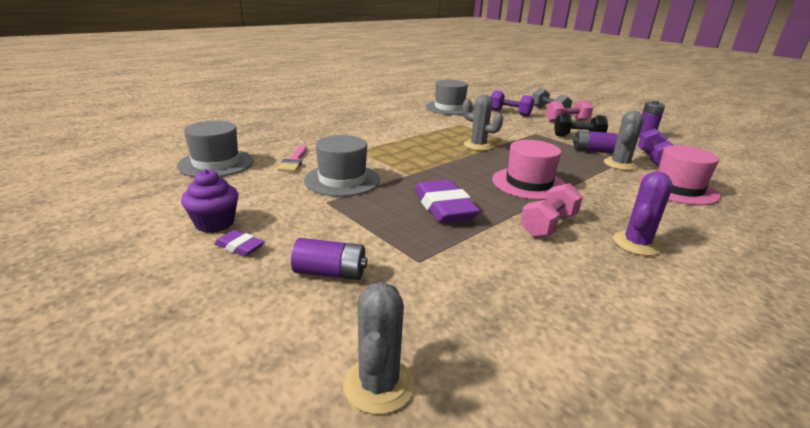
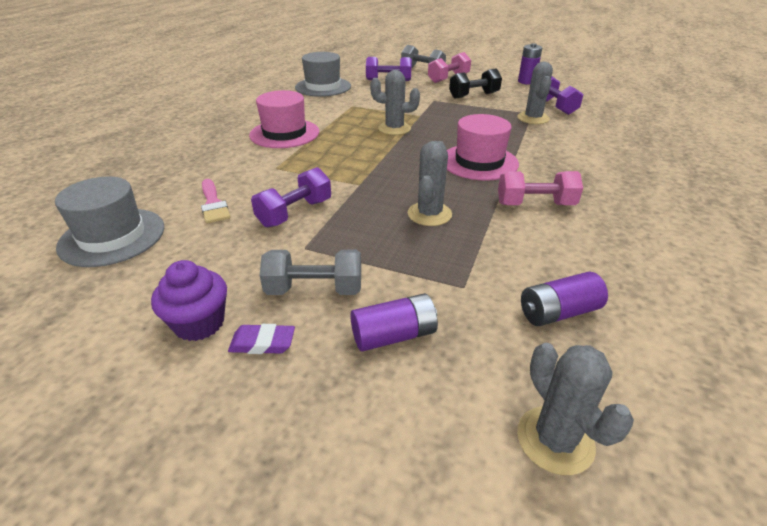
camera: 25 degrees left, 10 degrees up
grey hat [304,135,380,197] -> purple dumbbell [251,167,331,228]
purple eraser [414,180,480,223] -> grey cactus [408,141,452,226]
pink dumbbell [520,183,583,237] -> pink dumbbell turned 75 degrees clockwise [498,171,583,205]
purple battery [573,131,618,153] -> purple battery moved to [521,271,608,326]
purple cactus [613,171,673,256] -> none
pink hat [639,145,721,205] -> pink hat moved to [249,90,319,148]
none -> grey dumbbell [260,250,361,295]

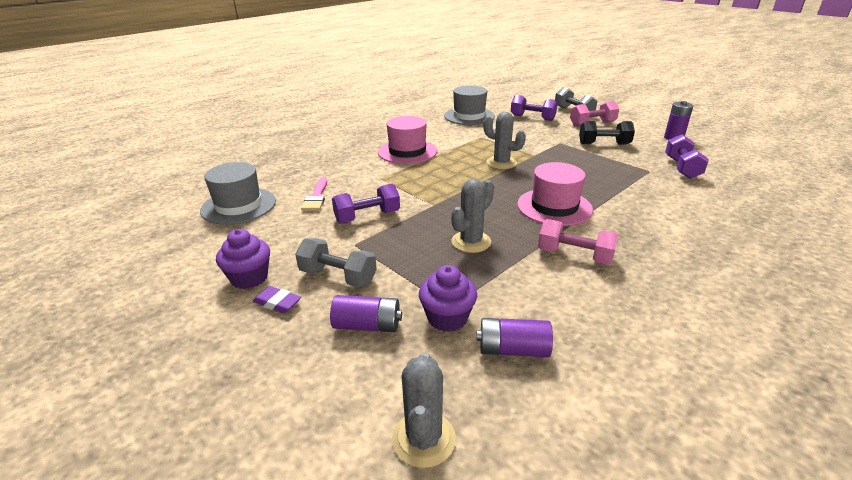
camera: 25 degrees right, 5 degrees down
grey cactus [517,62,553,124] -> none
none -> purple cupcake [419,265,477,332]

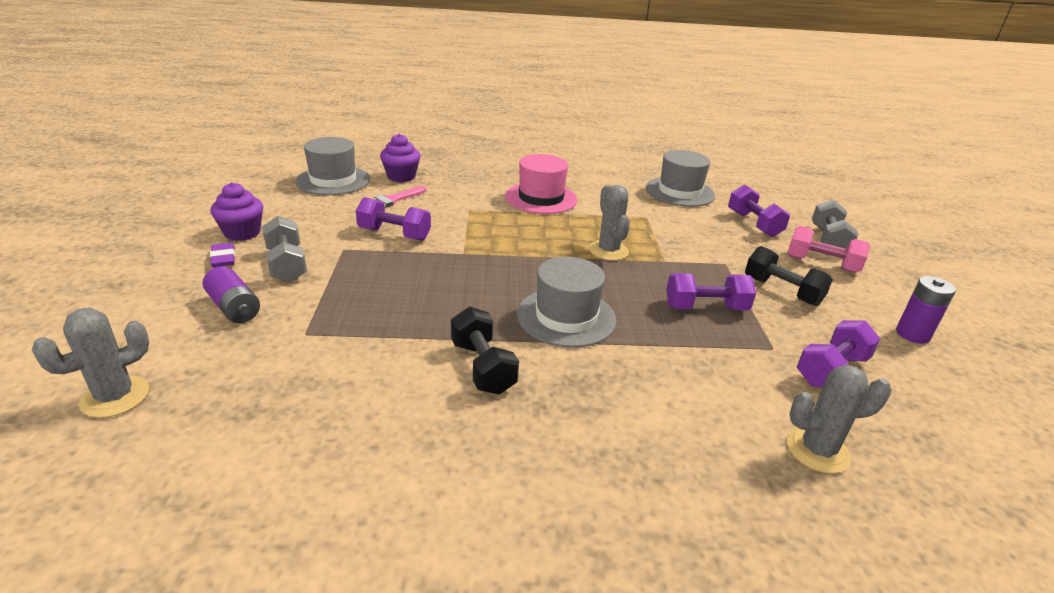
camera: 40 degrees right, 0 degrees up
purple cupcake [419,265,477,332] -> purple cupcake moved to [380,134,420,182]
grey cactus [451,179,494,253] -> grey cactus moved to [786,364,891,474]
purple battery [476,318,553,357] -> none
pink hat [517,162,593,226] -> grey hat [517,257,617,348]
pink dumbbell [538,219,618,265] -> black dumbbell [451,307,519,395]
none -> purple dumbbell [666,273,756,310]

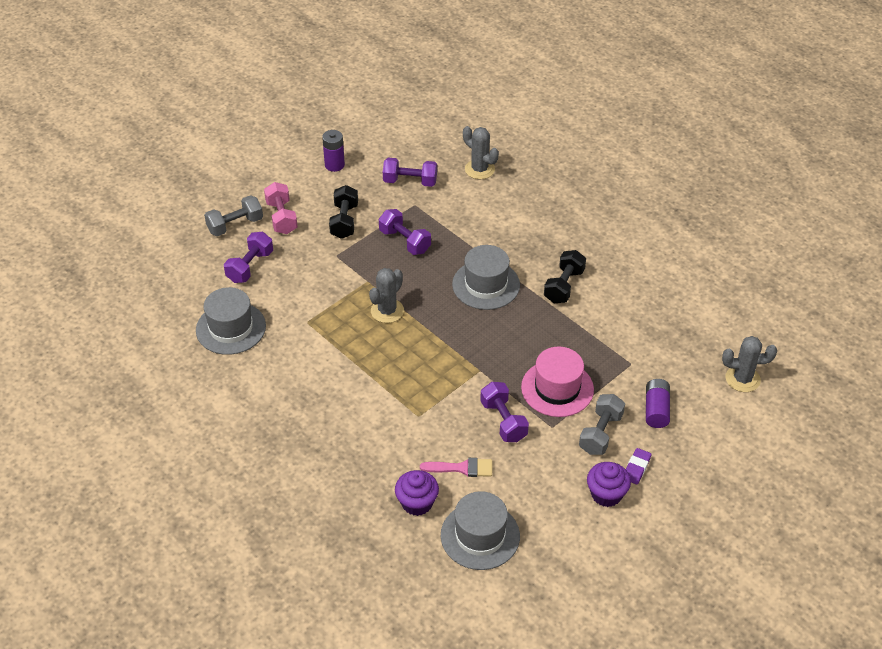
camera: 130 degrees left, 15 degrees up
pink hat [505,154,577,214] -> pink hat moved to [521,347,594,417]

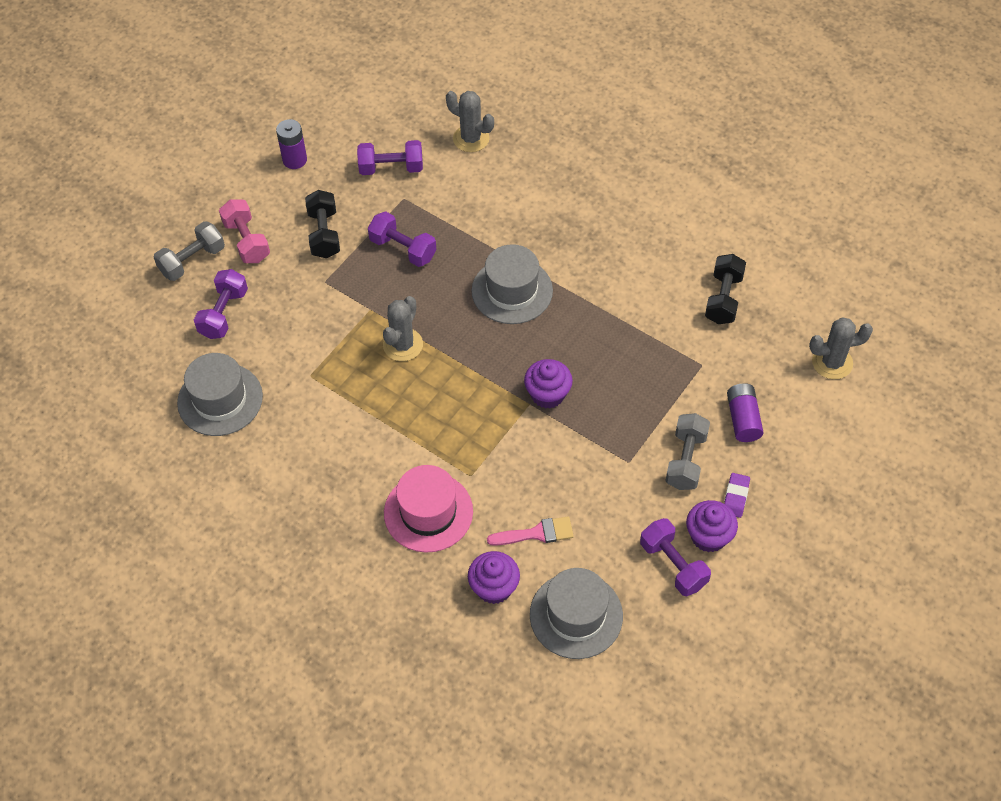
camera: 10 degrees left, 10 degrees up
purple dumbbell [480,382,529,442] -> purple dumbbell moved to [640,518,711,596]
pink hat [521,347,594,417] -> pink hat moved to [384,465,473,553]
black dumbbell [544,250,586,303] -> black dumbbell moved to [705,254,746,324]
none -> purple cupcake [524,359,573,409]

